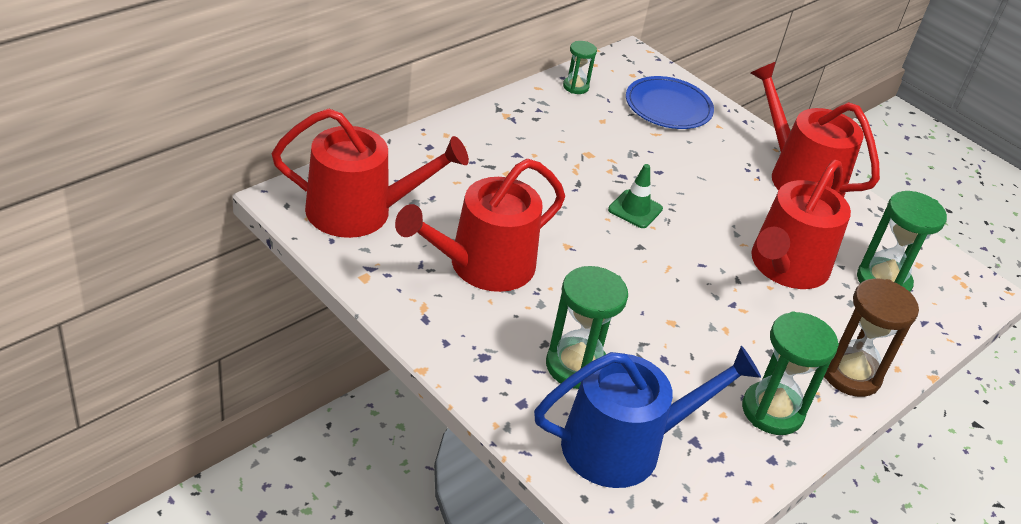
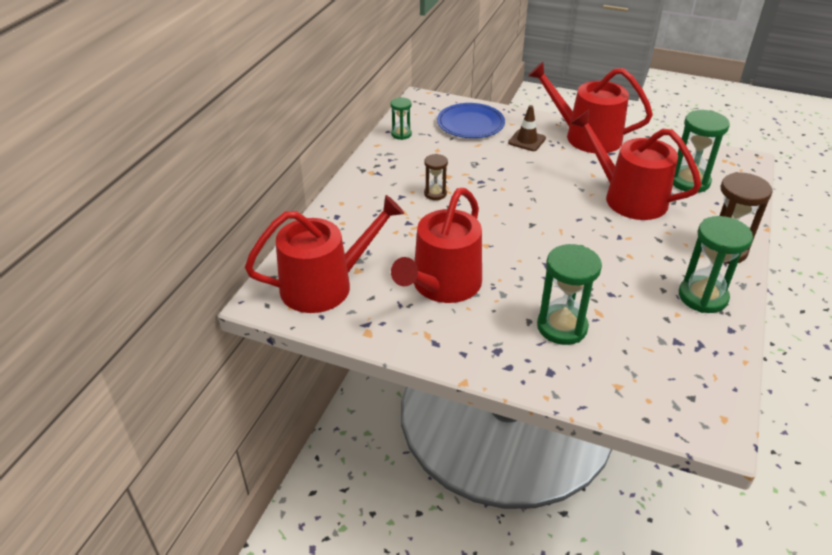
camera: 20 degrees left, 0 degrees up
blue watering can [534,346,761,488] -> none
green traffic cone [608,164,663,228] -> none
red watering can [751,160,851,289] -> red watering can turned 120 degrees clockwise [570,110,701,220]
none -> brown hourglass [424,154,448,200]
none -> brown traffic cone [508,105,546,151]

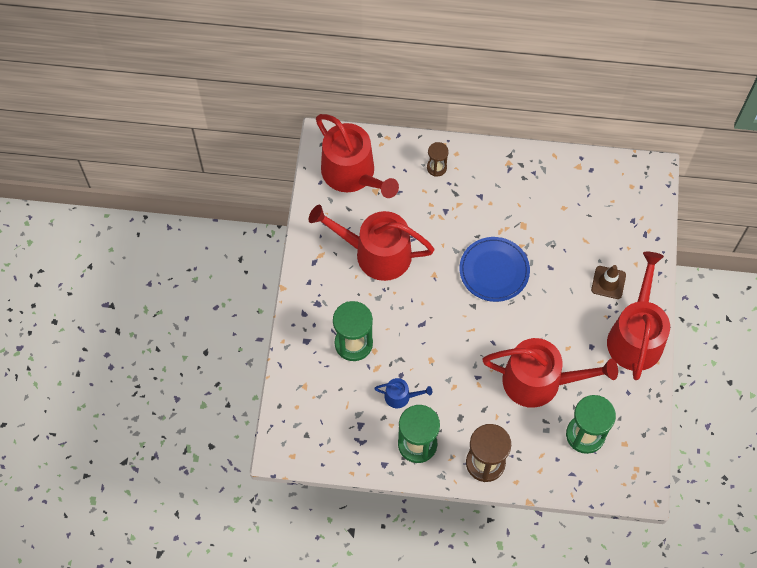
camera: 75 degrees right, 25 degrees up
green hourglass [390,97,412,140] -> none
brown hourglass [424,154,448,200] -> brown hourglass moved to [427,142,449,177]
blue plate [437,103,505,138] -> blue plate moved to [459,237,530,302]
red watering can [570,110,701,220] -> red watering can turned 75 degrees clockwise [482,338,618,408]
none -> blue watering can [374,378,432,408]

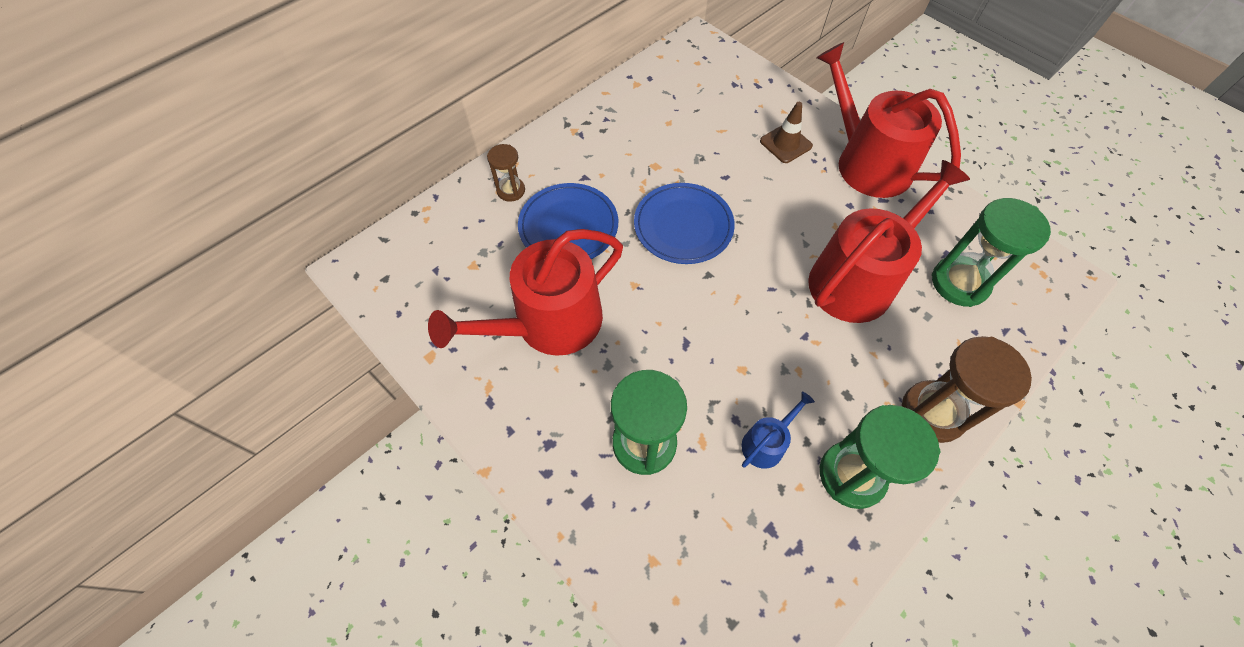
camera: 50 degrees left, 5 degrees down
red watering can [316,114,399,198] -> none
none -> blue plate [518,183,618,259]

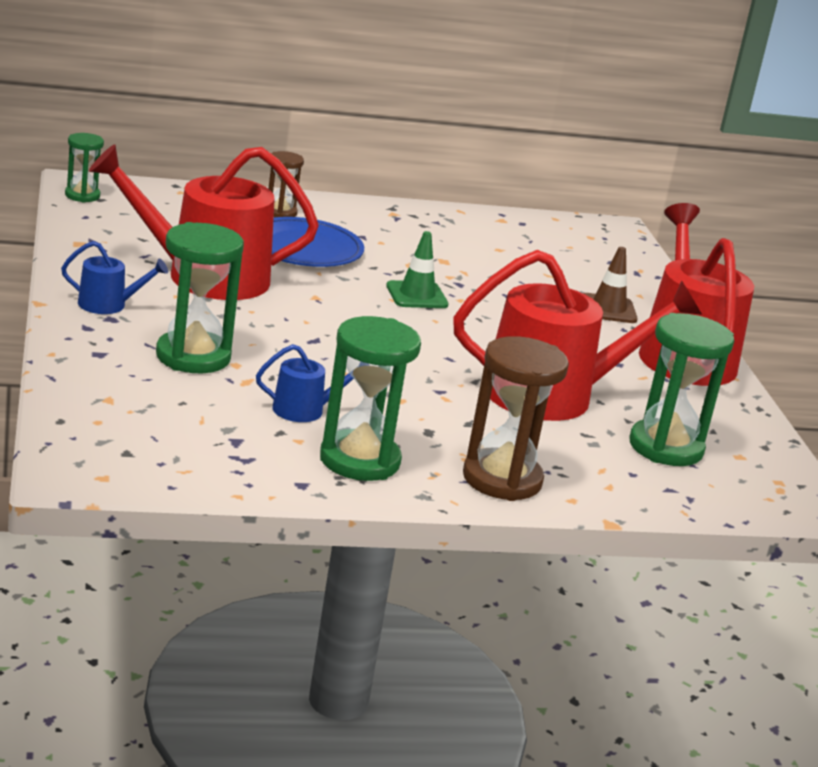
camera: 30 degrees right, 35 degrees down
blue plate [634,183,735,264] -> green traffic cone [386,231,449,308]
none -> blue watering can [61,241,168,314]
none -> green hourglass [65,133,104,202]

